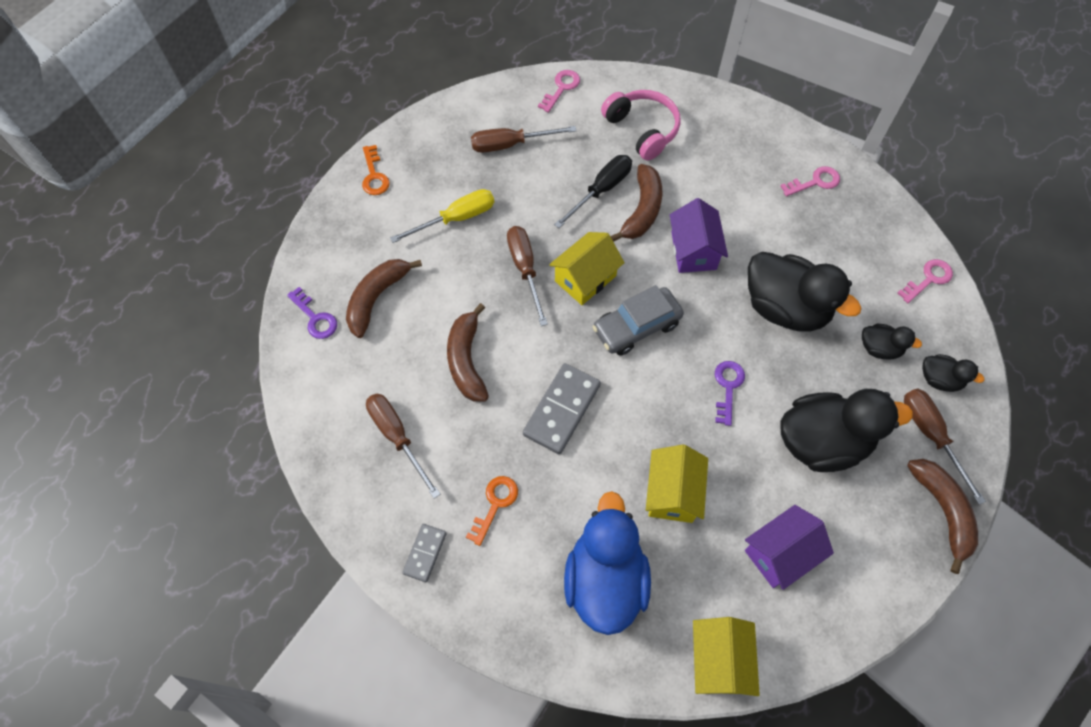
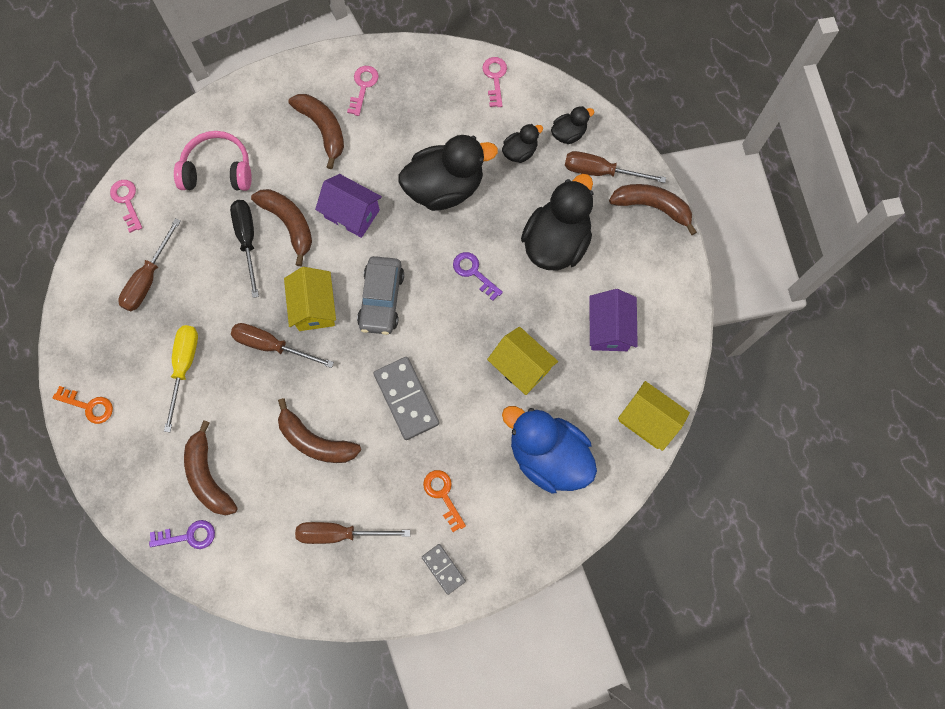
camera: 55 degrees left, 10 degrees up
none -> brown banana [288,94,344,169]

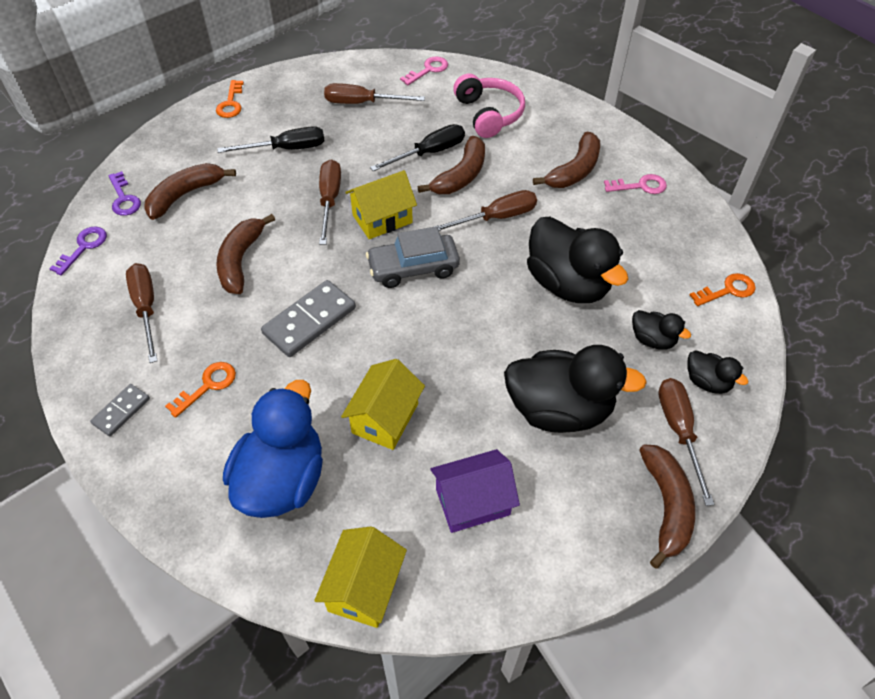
camera: 70 degrees right, 20 degrees down
yellow screwdriver [164,325,198,432] -> black screwdriver [217,126,325,153]
purple house [315,174,382,238] -> brown screwdriver [434,190,537,231]
purple key [453,252,503,301] -> purple key moved to [49,226,107,276]
pink key [482,57,507,107] -> orange key [690,273,756,306]

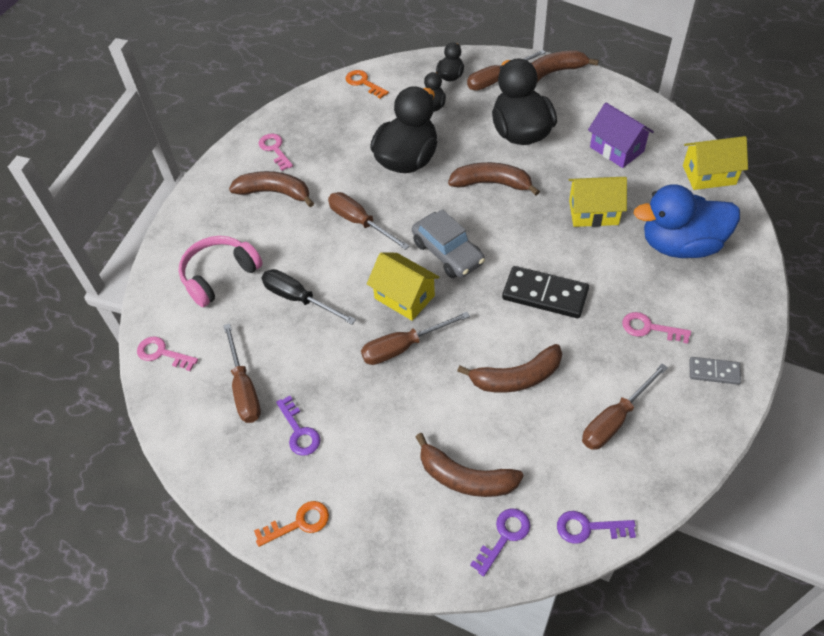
camera: 110 degrees left, 0 degrees up
orange key [165,362,236,418] -> pink key [622,312,691,344]
black screwdriver [217,126,325,153] -> none
grey domino [261,280,356,357] -> black domino [502,266,589,318]
brown banana [418,136,485,194] -> brown banana moved to [448,162,540,196]
none -> purple key [276,396,320,456]

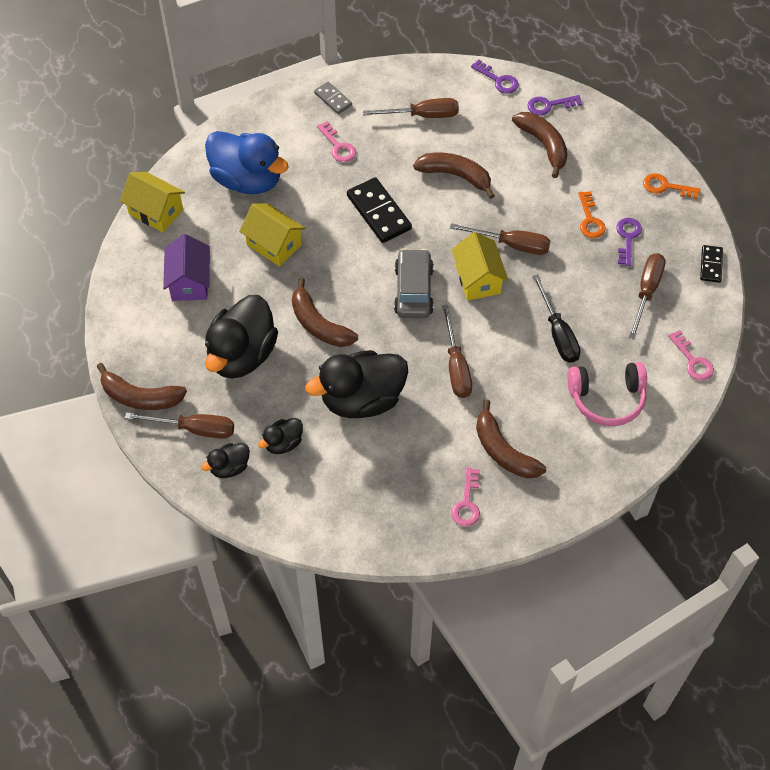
camera: 145 degrees left, 5 degrees up
orange key [346,70,389,99] -> orange key moved to [578,191,606,238]
none -> black domino [700,245,723,283]

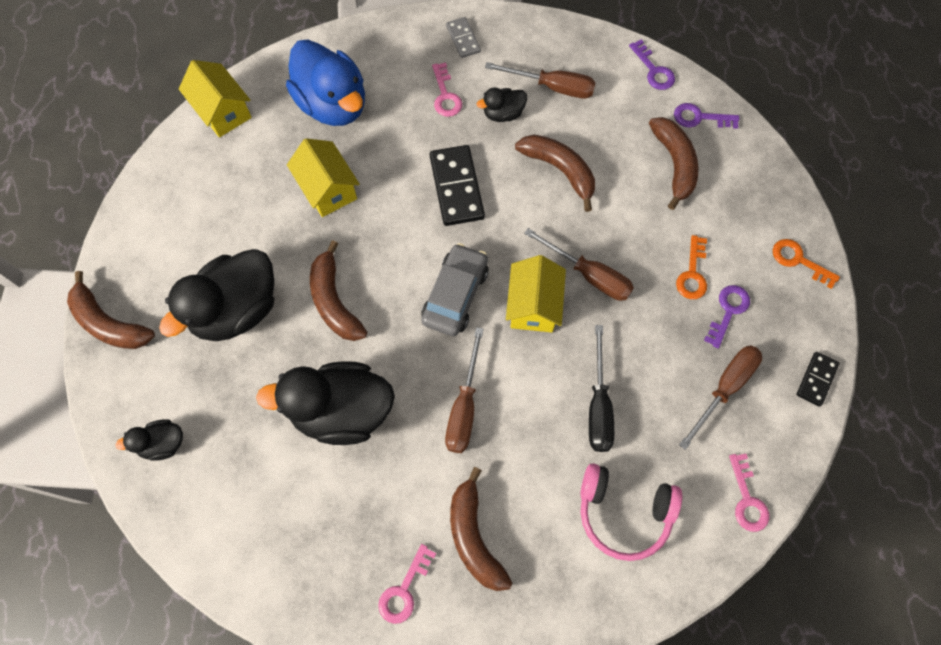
camera: 20 degrees right, 10 degrees up
brown screwdriver [125,413,234,439] -> none
purple house [163,234,210,301] -> none
black duck [258,418,303,454] -> black duck moved to [477,88,527,122]

